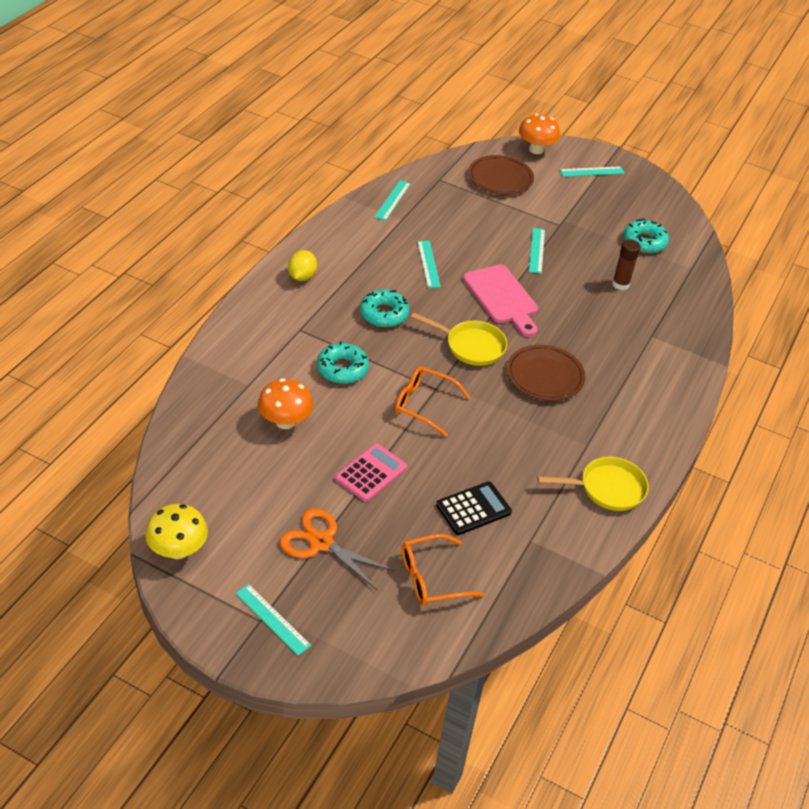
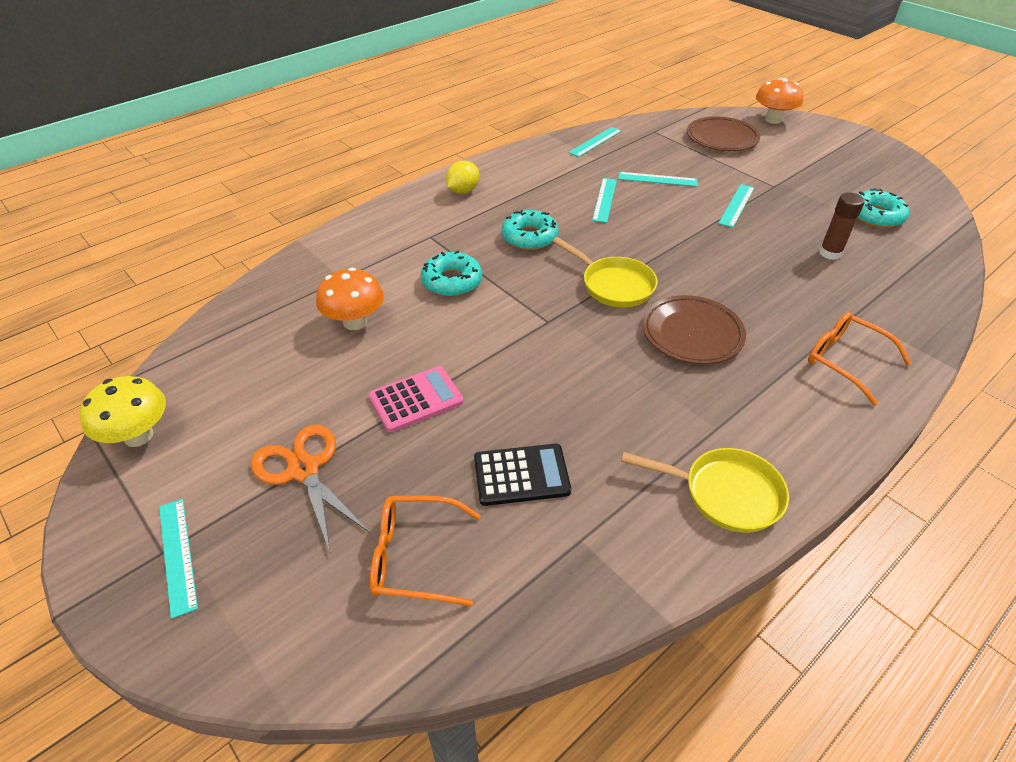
camera: 25 degrees right, 0 degrees up
orange glasses [395,366,470,437] -> orange glasses moved to [808,312,912,405]
pink cutting board [463,264,538,337] -> none
turquoise ruler [560,166,625,177] -> turquoise ruler moved to [618,172,698,187]

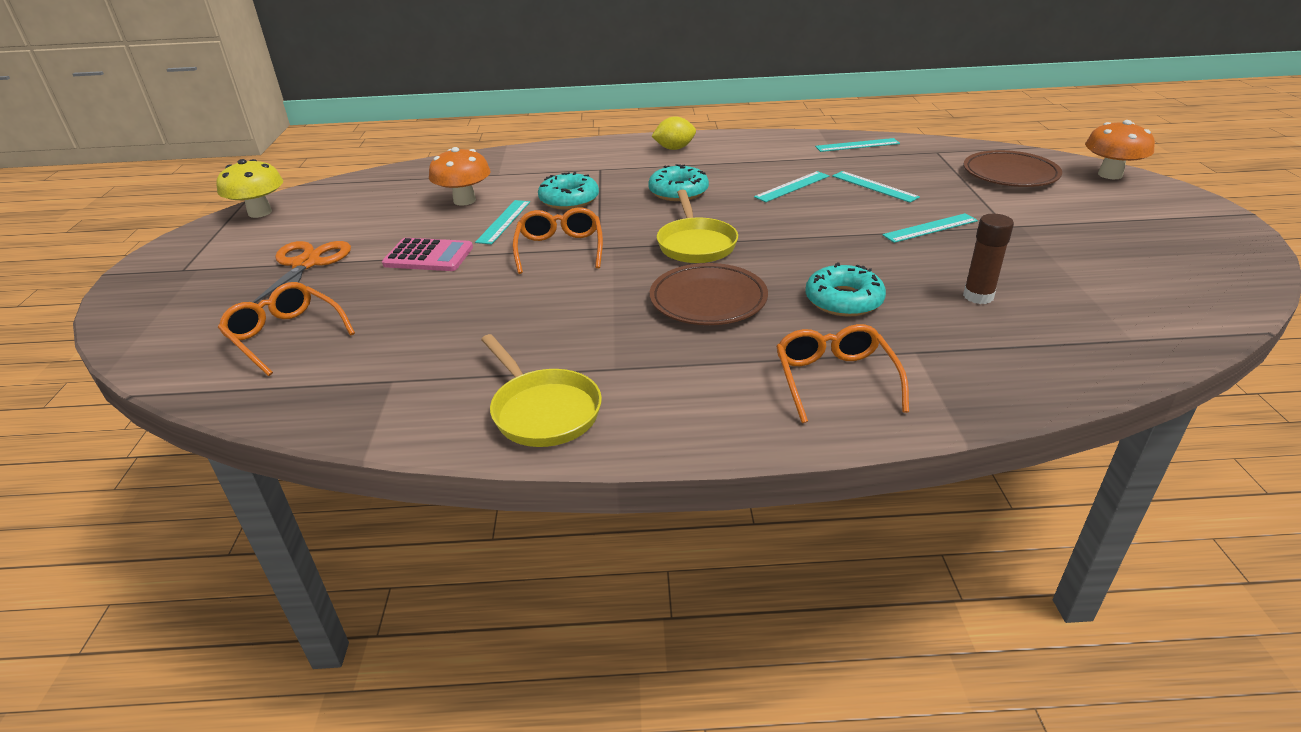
camera: 40 degrees right, 10 degrees down
turquoise ruler [159,499,198,619] -> turquoise ruler moved to [475,200,530,245]
black calculator [474,444,571,506] -> none
turquoise donut [857,188,909,228] -> turquoise donut moved to [805,262,886,316]
none -> orange glasses [513,207,603,274]

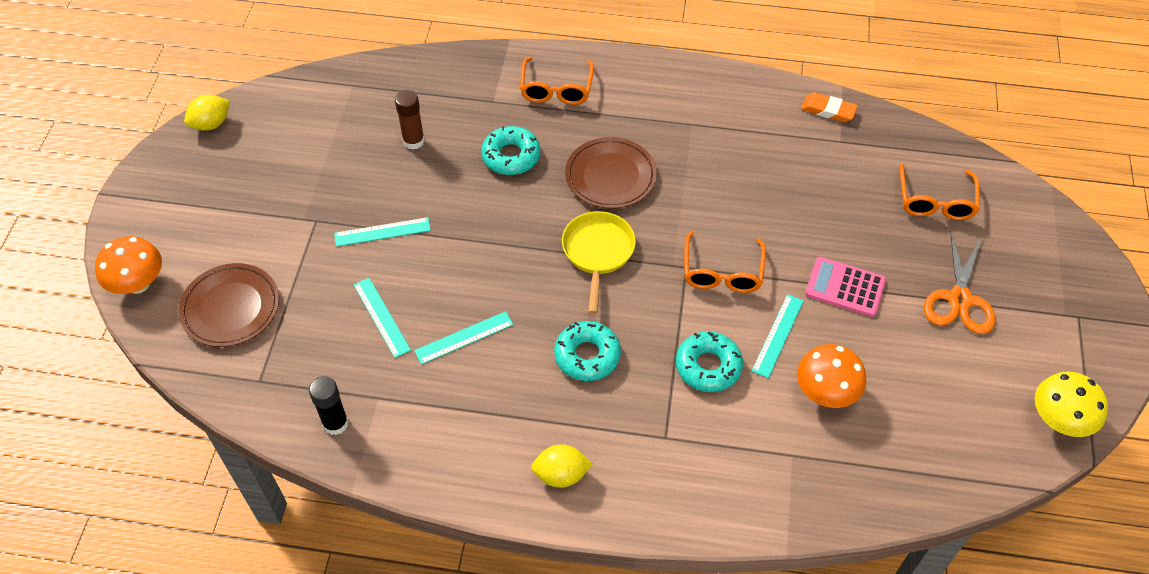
camera: 170 degrees left, 20 degrees up
orange glasses [218,282,355,376] -> orange glasses turned 45 degrees clockwise [900,163,980,220]
yellow pan [481,334,602,447] -> none
turquoise ruler [815,138,900,152] -> black glue stick [309,376,349,435]
none -> yellow lemon [184,95,230,131]
none -> orange eraser [801,92,858,122]

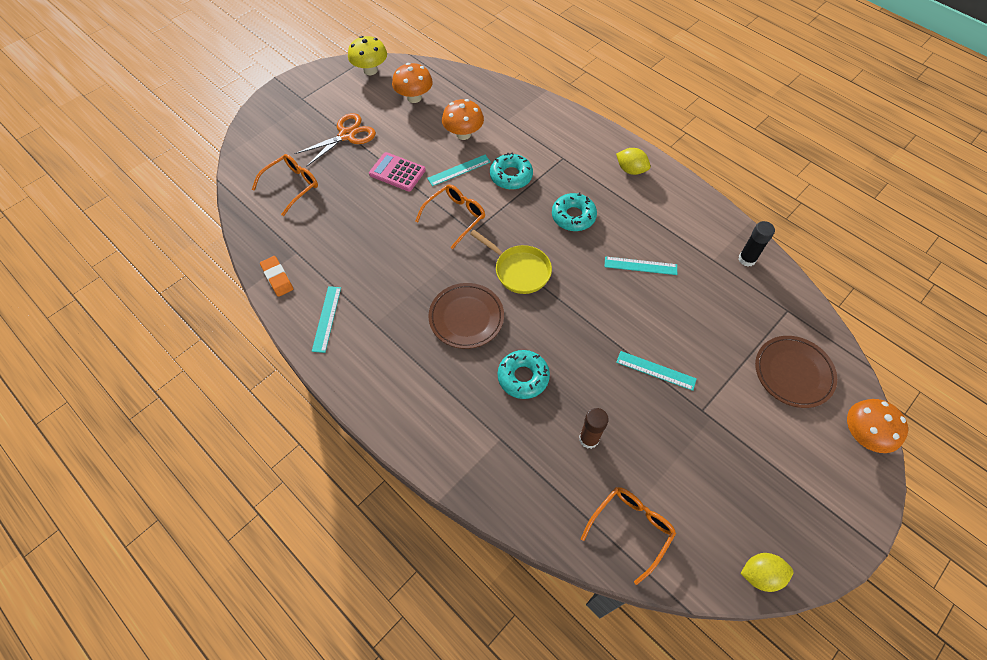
camera: 145 degrees left, 5 degrees up
turquoise ruler [354,278,411,358] -> turquoise ruler moved to [312,286,341,353]
orange glasses [520,57,594,105] -> orange glasses moved to [581,487,676,585]
yellow pan [562,211,636,314] -> yellow pan turned 90 degrees counterclockwise [470,230,552,294]
pink calculator [805,257,886,317] -> pink calculator turned 150 degrees clockwise [369,152,426,191]
none -> orange mushroom [392,63,433,103]

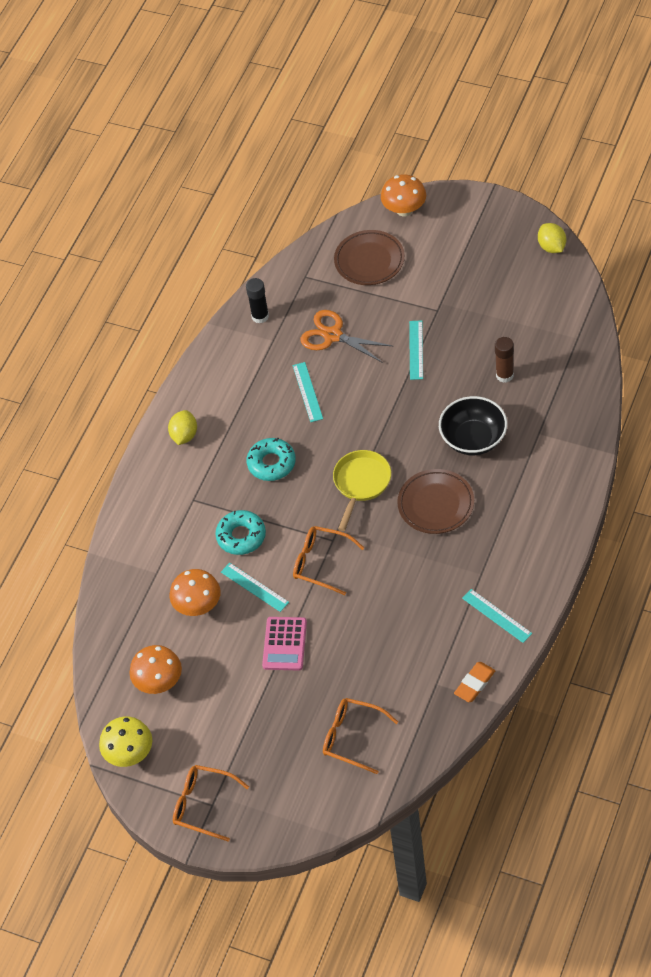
camera: 105 degrees left, 5 degrees down
orange scissors [294,113,376,167] -> orange scissors moved to [300,310,392,363]
turquoise ruler [312,286,341,353] -> turquoise ruler turned 60 degrees clockwise [462,589,532,643]
turquoise donut [498,350,550,399] -> black bowl [439,396,507,455]
orange glasses [581,487,676,585] -> orange glasses moved to [173,765,249,842]

